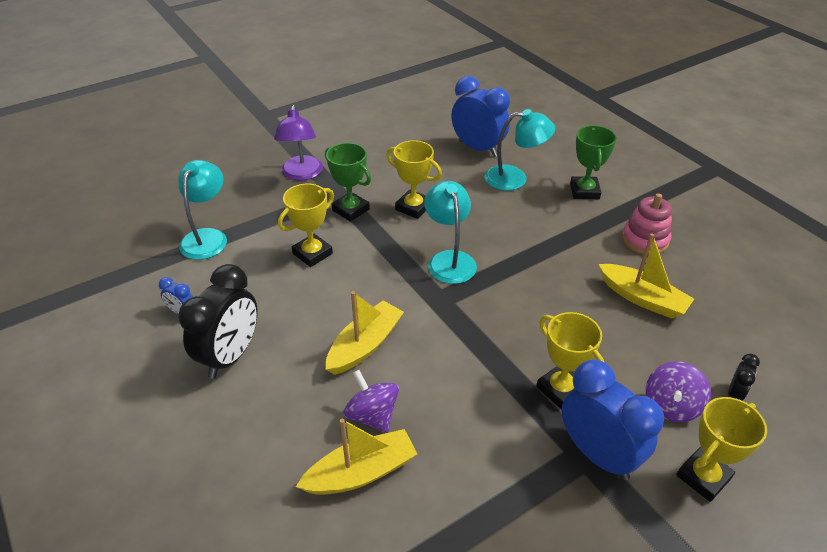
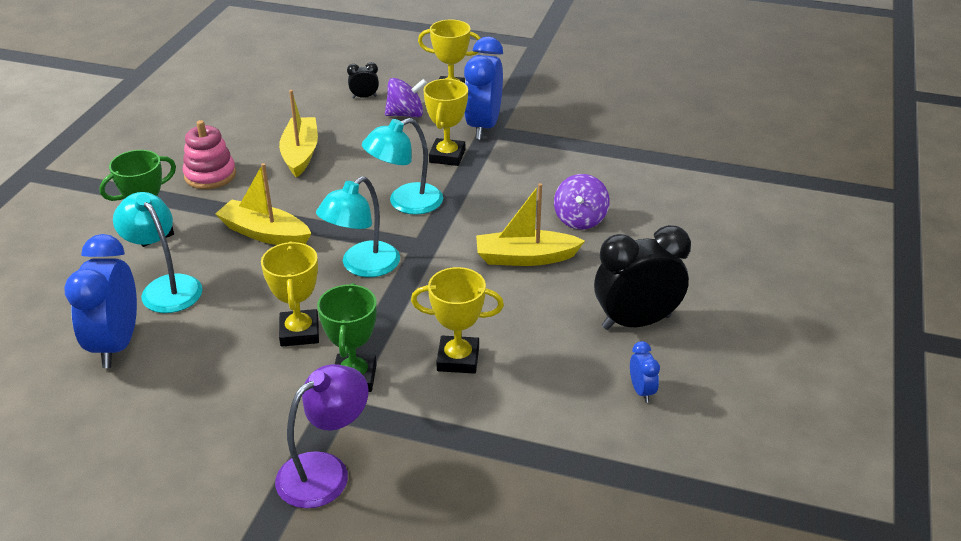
camera: 130 degrees left, 5 degrees down
turquoise lamp [178,160,227,260] -> turquoise lamp moved to [362,118,443,215]
yellow boat [296,419,417,495] -> yellow boat moved to [215,163,312,245]

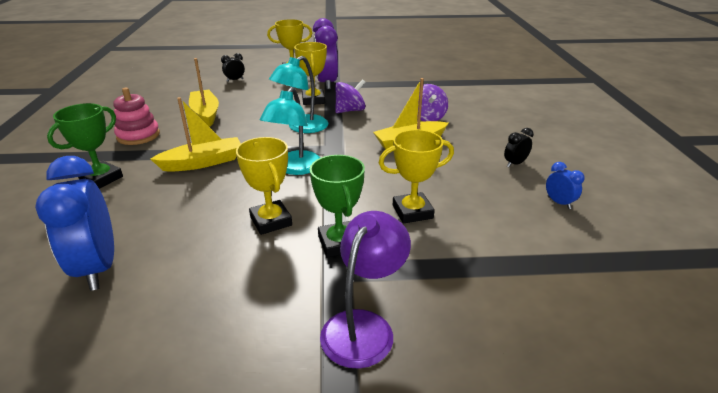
camera: 20 degrees left, 5 degrees down
turquoise lamp [113,192,203,313] -> none
yellow boat [215,163,312,245] -> yellow boat turned 150 degrees clockwise [151,97,241,172]
purple spinning top [385,78,427,117] -> purple spinning top moved to [335,79,365,113]
blue clock [464,37,503,140] -> purple clock [313,18,338,90]
black clock [594,225,691,330] -> black clock [504,128,534,167], size x0.45

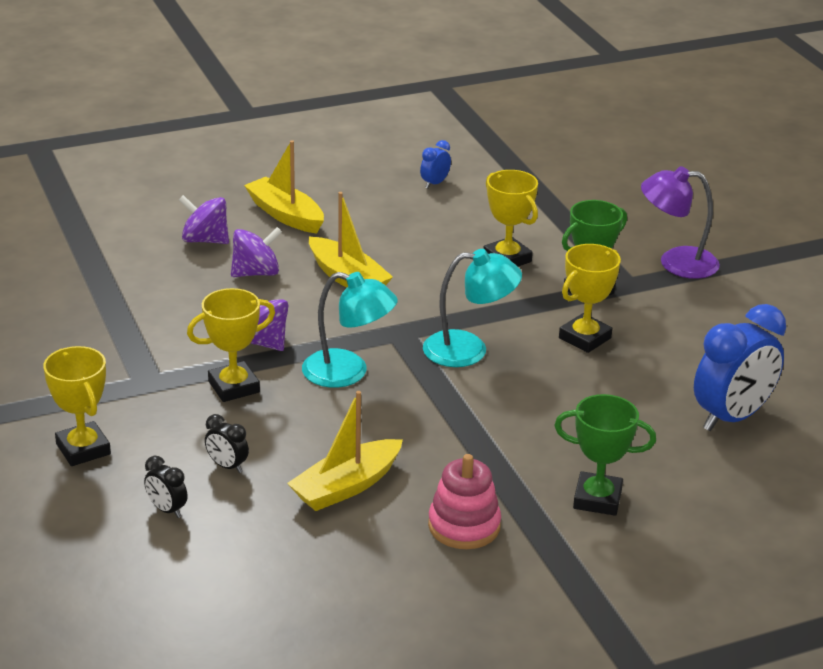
camera: 110 degrees left, 0 degrees up
yellow boat [151,97,241,172] -> yellow boat moved to [244,140,324,233]
purple clock [313,18,338,90] -> none
black clock [504,128,534,167] -> black clock moved to [205,414,249,473]
none -> purple spinning top [179,195,229,244]

